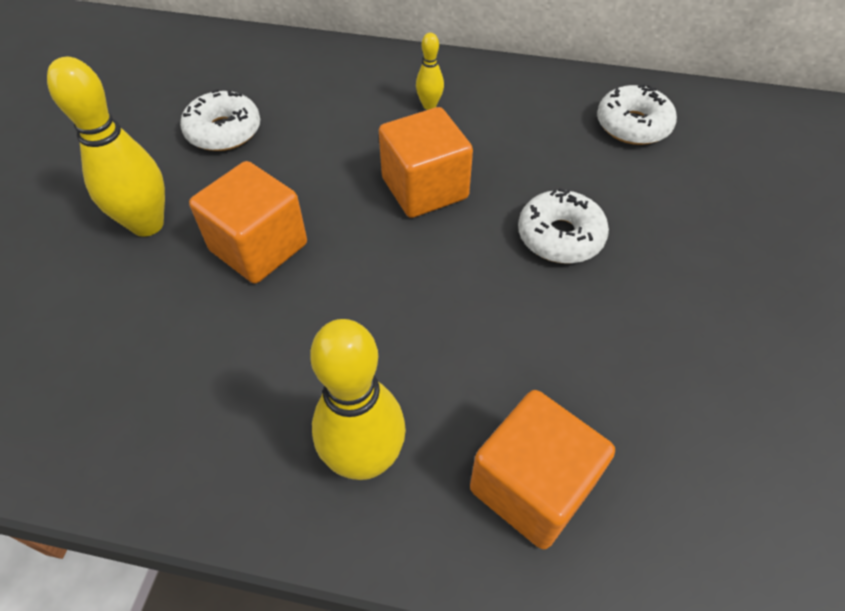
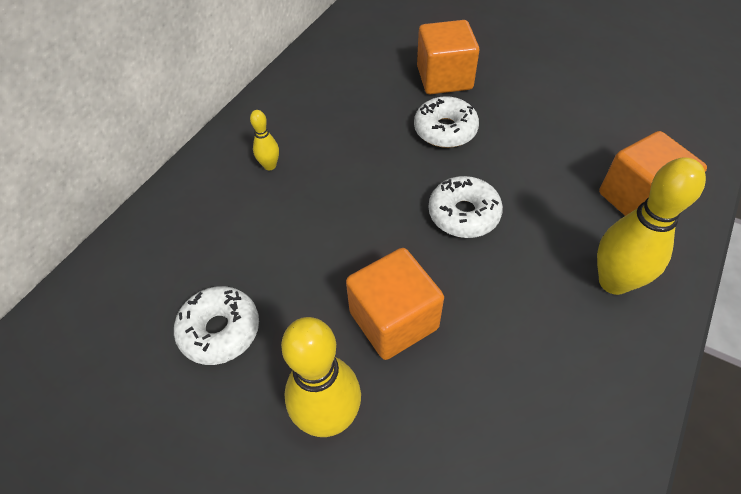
camera: 70 degrees left, 0 degrees up
orange cube [379,107,473,218] -> orange cube moved to [417,20,479,94]
white donut [597,84,677,145] -> white donut moved to [429,176,503,238]

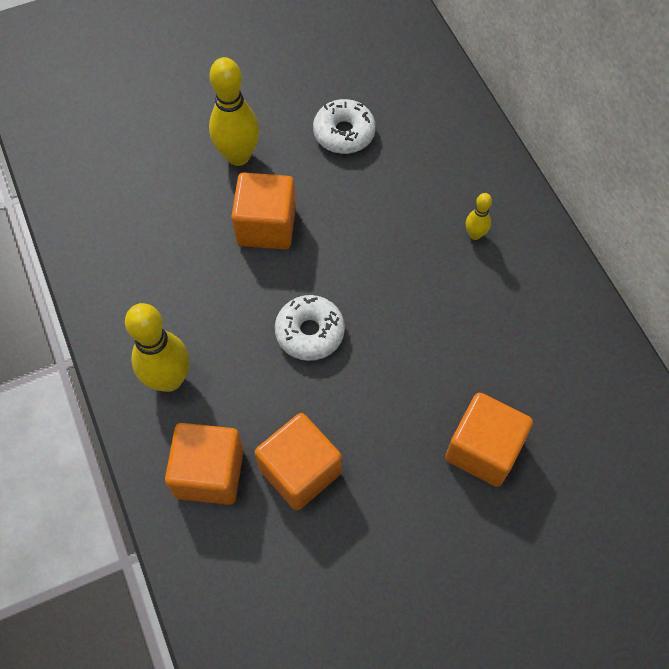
camera: 125 degrees right, 10 degrees up
white donut [414,96,479,148] -> none
none -> orange cube [255,413,342,510]

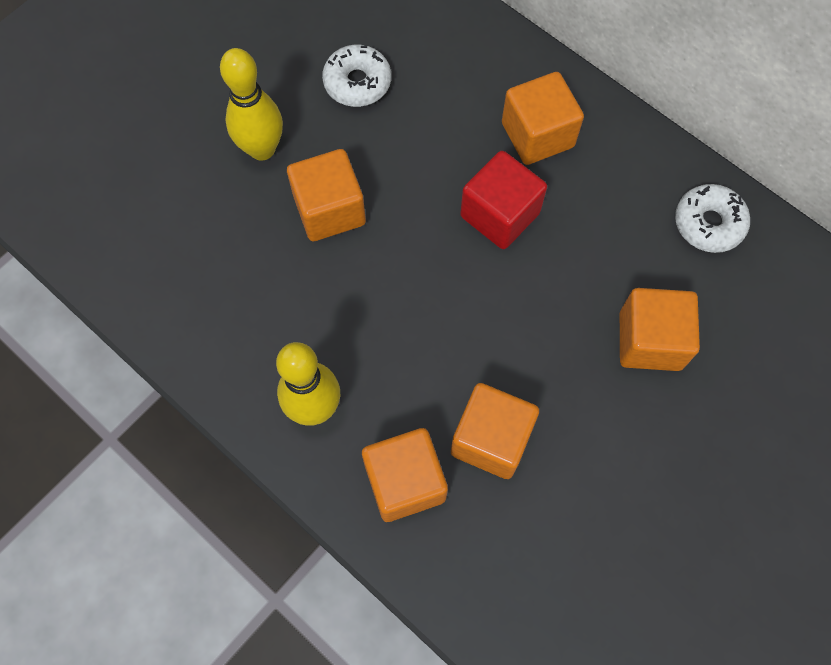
camera: 25 degrees left, 5 degrees up
white donut [275,295,345,361] -> white donut moved to [675,184,750,253]
yellow bowling pin [466,193,492,240] -> orange cube [502,72,584,165]
none -> red cube [460,151,547,249]

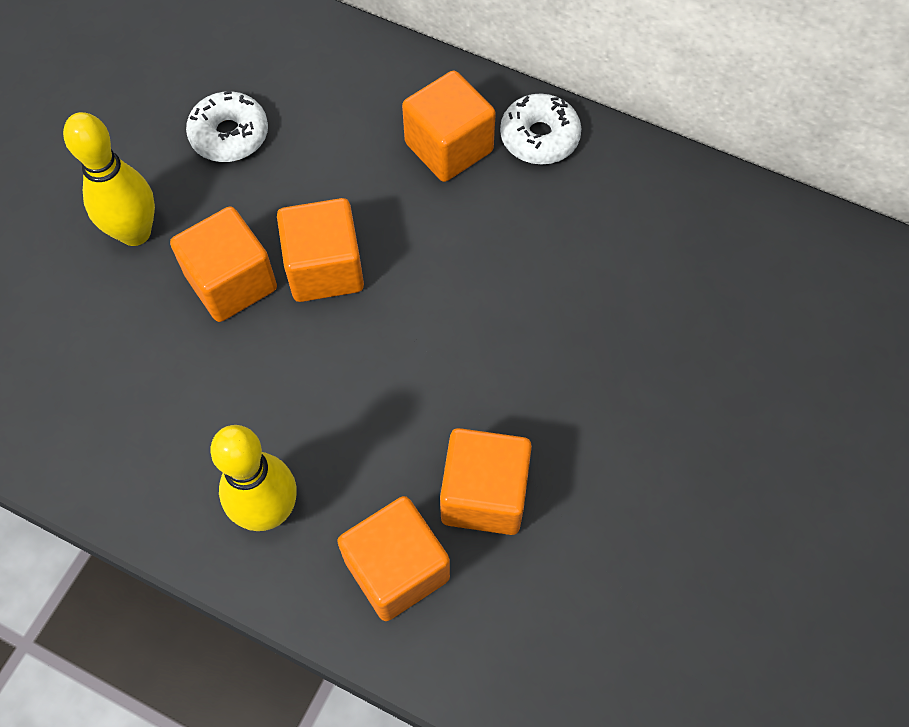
camera: 15 degrees left, 5 degrees down
red cube [460,151,547,249] -> none
orange cube [620,288,700,371] -> orange cube moved to [277,198,364,302]
white donut [675,184,750,253] -> white donut moved to [500,93,581,165]

